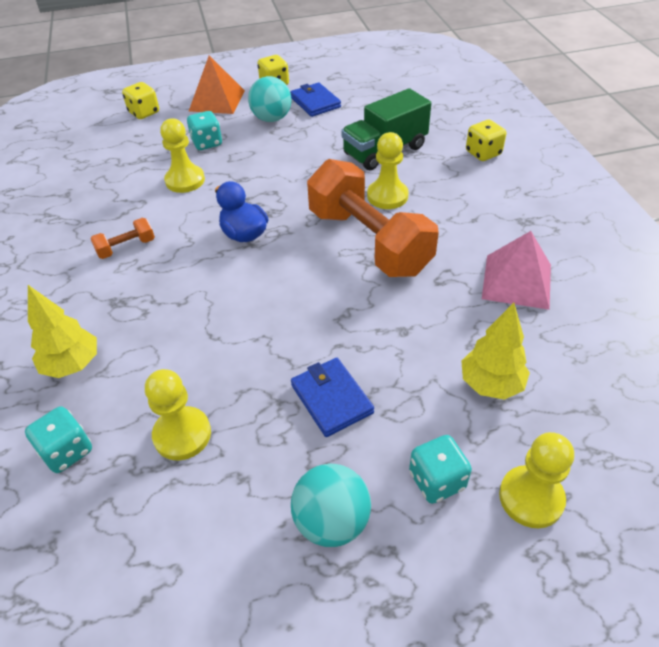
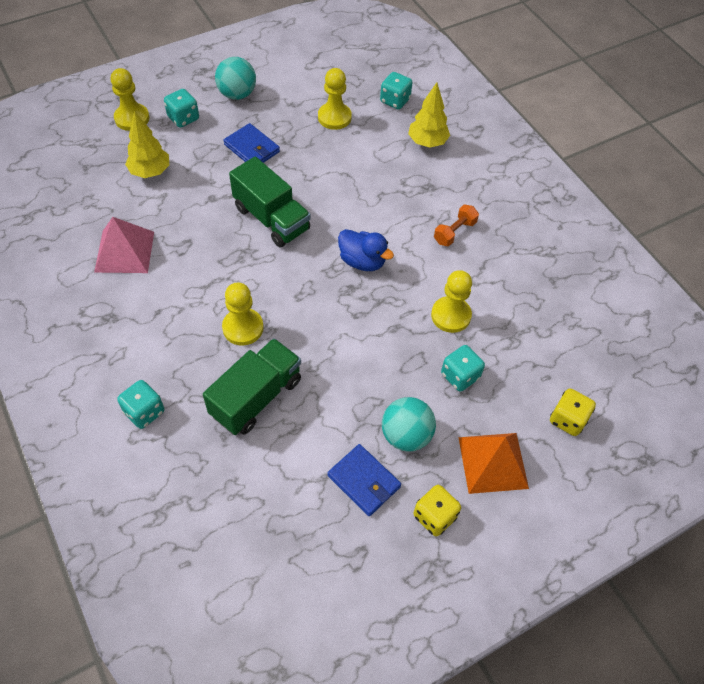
camera: 160 degrees right, 10 degrees up
orange dumbbell [307,159,439,277] -> none
yellow dice [466,120,506,161] -> turquoise dice [117,380,164,429]
none -> green truck [229,156,311,248]

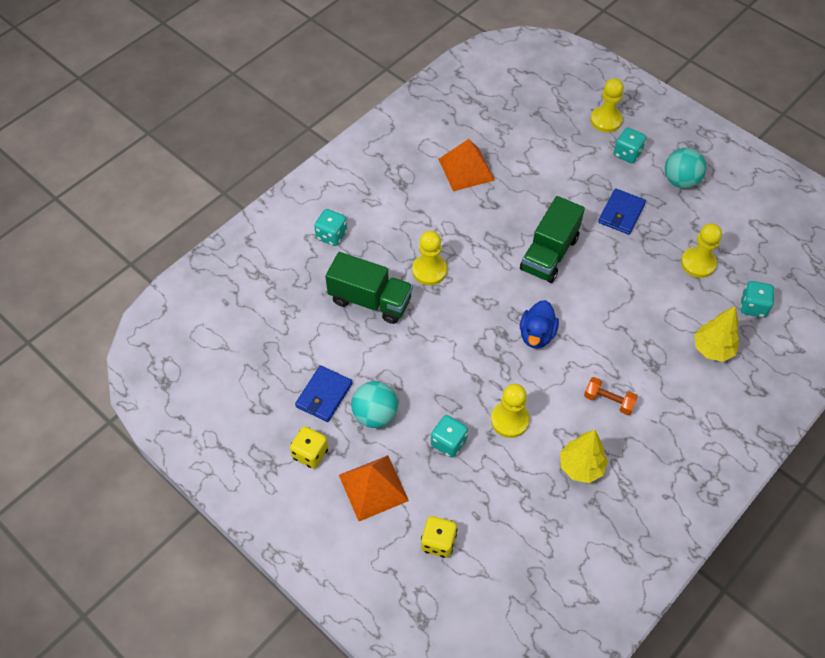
camera: 75 degrees right, 0 degrees up
pink pyramid [94,217,154,273] -> orange pyramid [439,139,495,191]
yellow tree [125,111,169,178] -> yellow tree moved to [560,430,608,483]

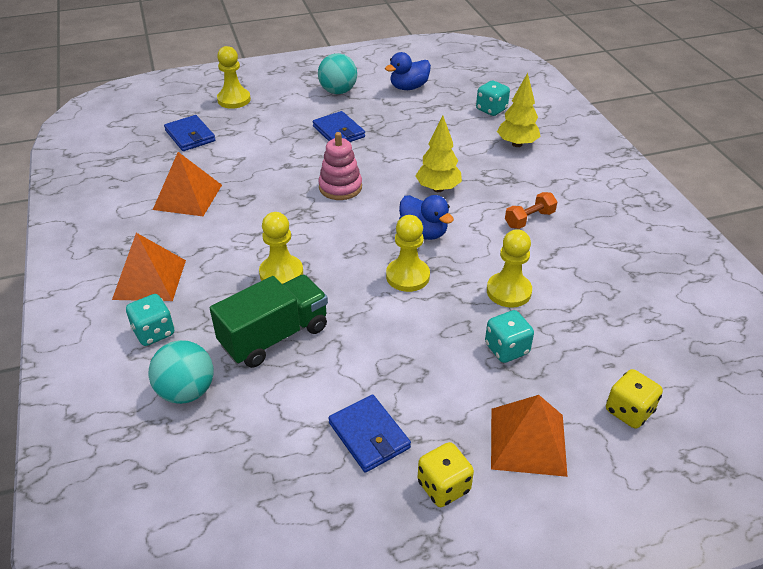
camera: 60 degrees left, 15 degrees down
turquoise ball [351,381,398,428] -> turquoise ball moved to [149,340,213,404]
green truck [520,196,585,283] -> pink stacking toy [319,132,362,200]
yellow tree [560,430,608,483] -> yellow tree moved to [416,116,462,192]
turquoise dice [614,128,646,164] -> none
yellow pawn [681,223,722,278] -> yellow pawn moved to [386,215,430,292]
none -> orange pyramid [112,233,186,301]
none -> blue wallet [164,115,215,151]
none -> blue duck [385,52,431,90]

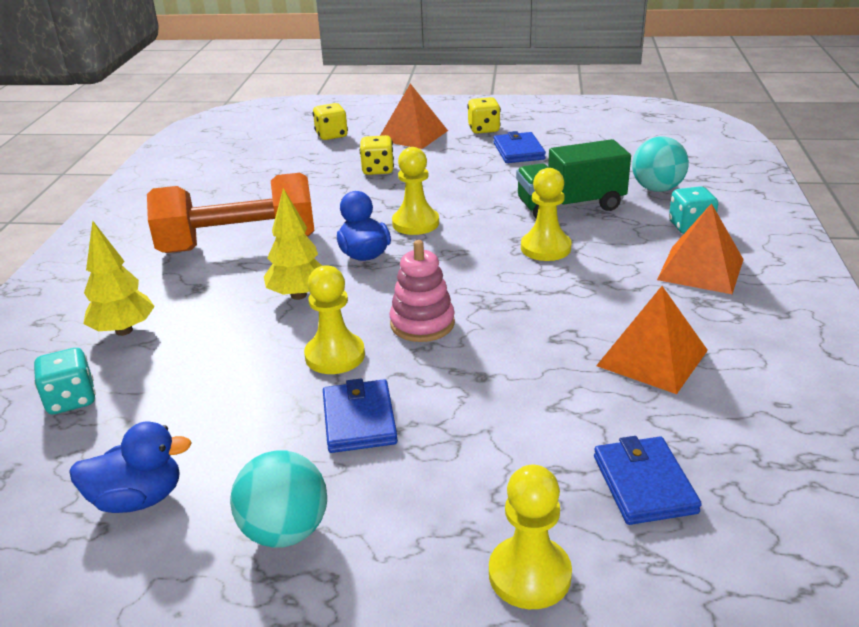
camera: 155 degrees left, 10 degrees down
turquoise dice [485,310,534,363] -> yellow dice [360,135,394,175]
yellow pawn [487,229,532,308] -> yellow pawn moved to [304,265,365,374]
orange dumbbell [505,192,557,229] -> orange dumbbell [147,173,314,253], size x2.43

